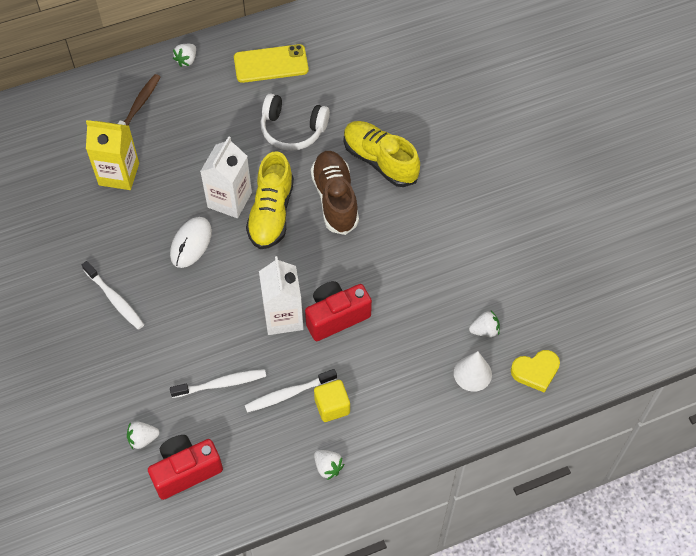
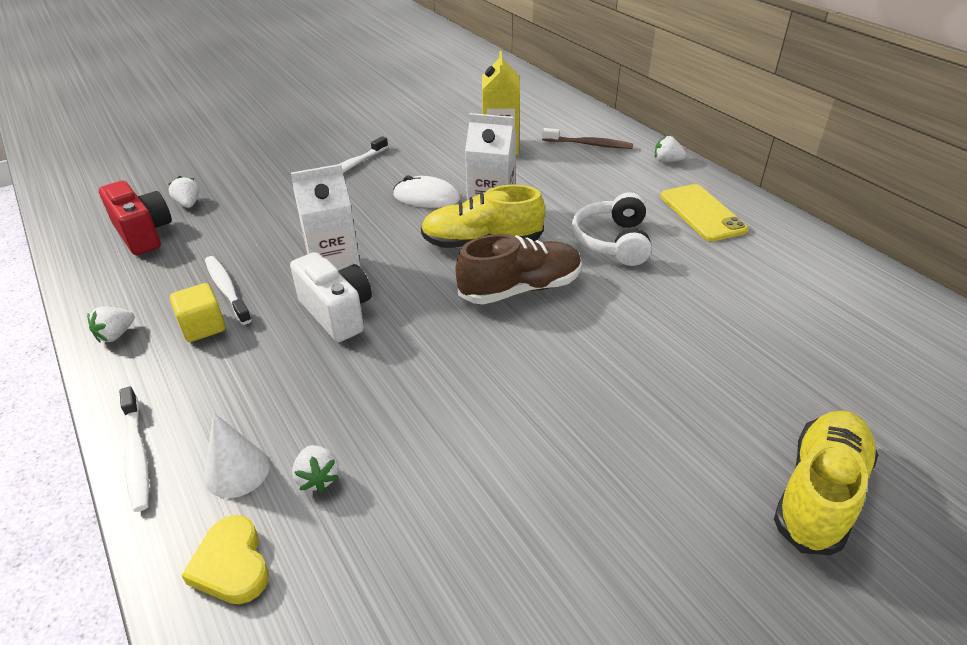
camera: 80 degrees right, 20 degrees down
white toothbrush [170,369,266,398] -> white toothbrush moved to [119,386,149,512]
red camera [305,281,372,341] -> white camera [290,252,372,342]
yellow shoe [344,121,420,187] -> yellow shoe moved to [774,411,878,555]

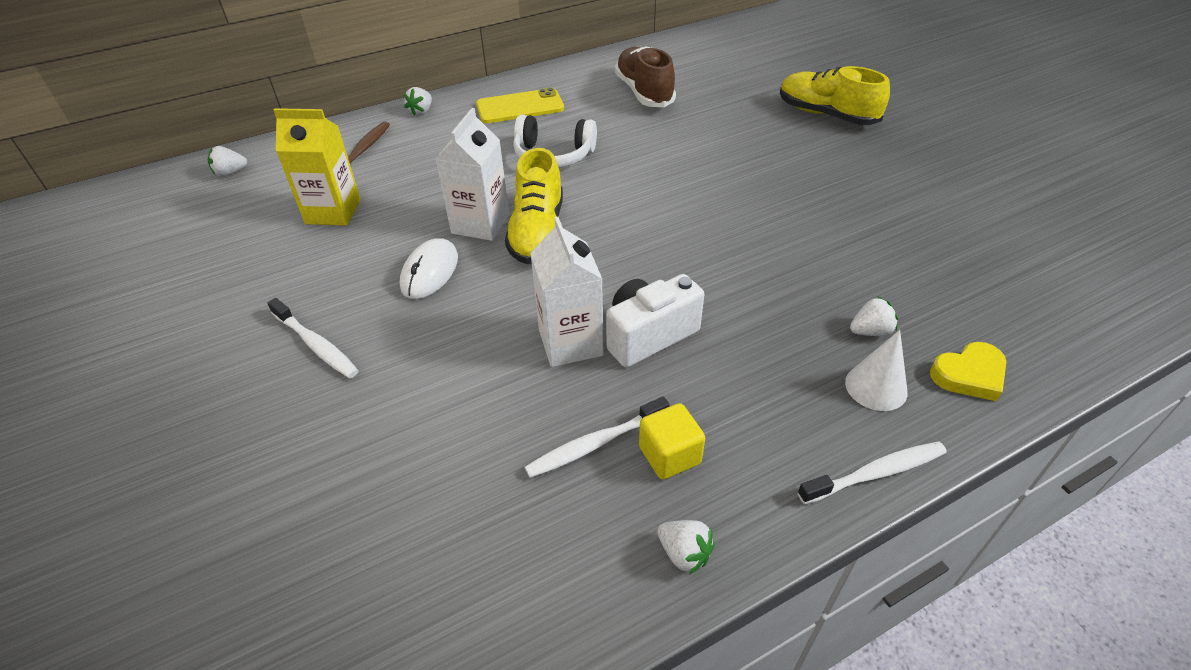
camera: 85 degrees left, 5 degrees up
red camera [99,181,172,255] -> none
white strawberry [168,176,199,208] -> white strawberry moved to [208,146,247,176]
brown shoe [456,234,582,305] -> brown shoe moved to [615,46,676,107]

